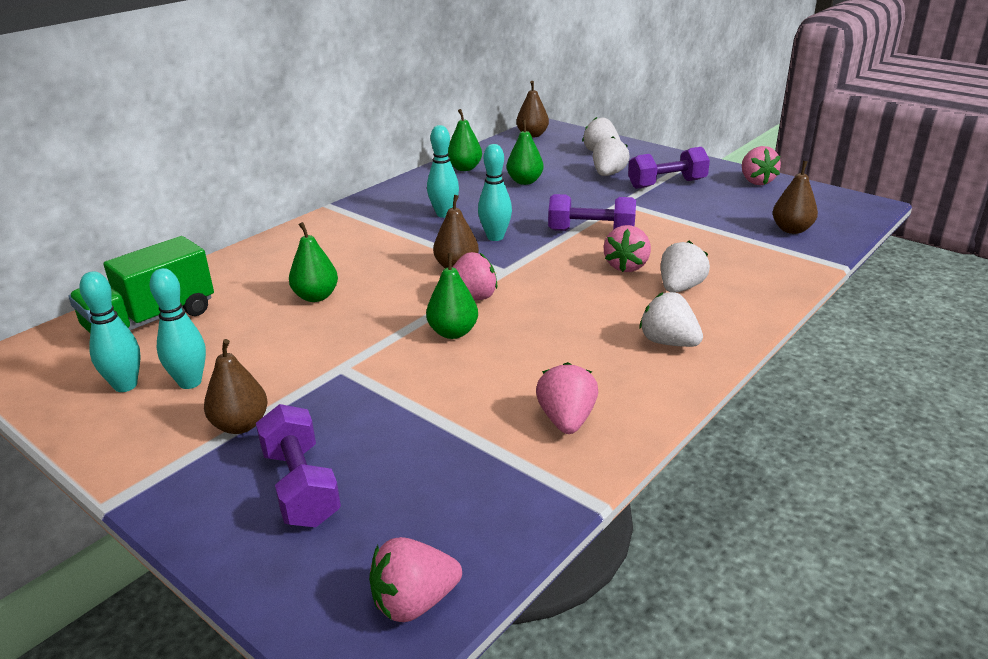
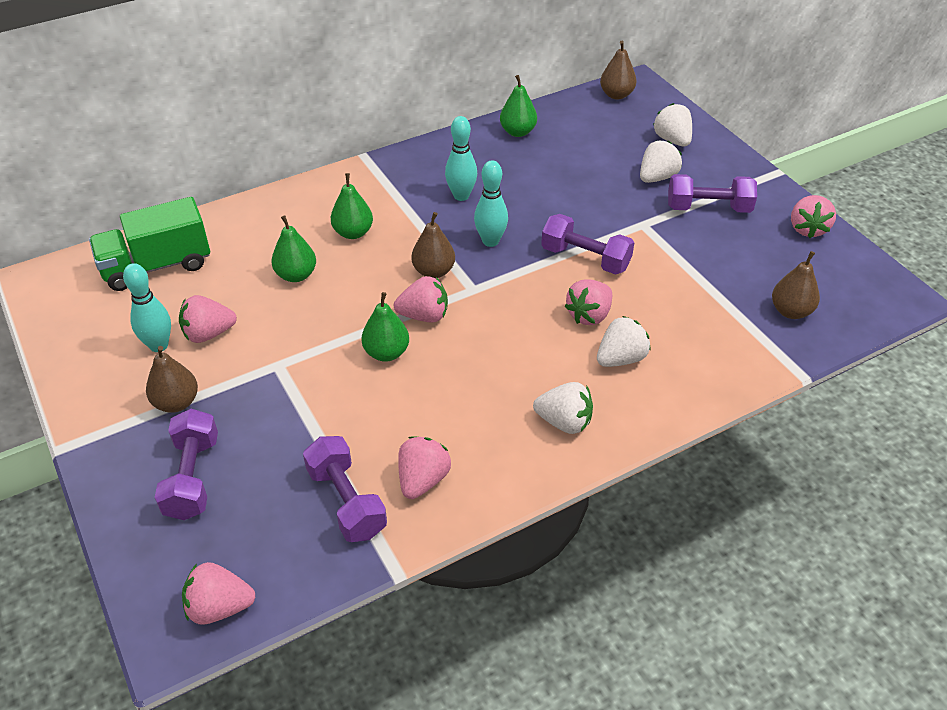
camera: 20 degrees right, 15 degrees up
turquoise bowling pin [79,271,141,392] -> none
green pear [507,120,544,185] -> green pear moved to [331,173,373,239]
white strawberry [640,292,703,347] -> white strawberry turned 135 degrees clockwise [533,382,593,434]
none -> pink strawberry [179,295,237,343]
none -> purple dumbbell [303,436,387,542]

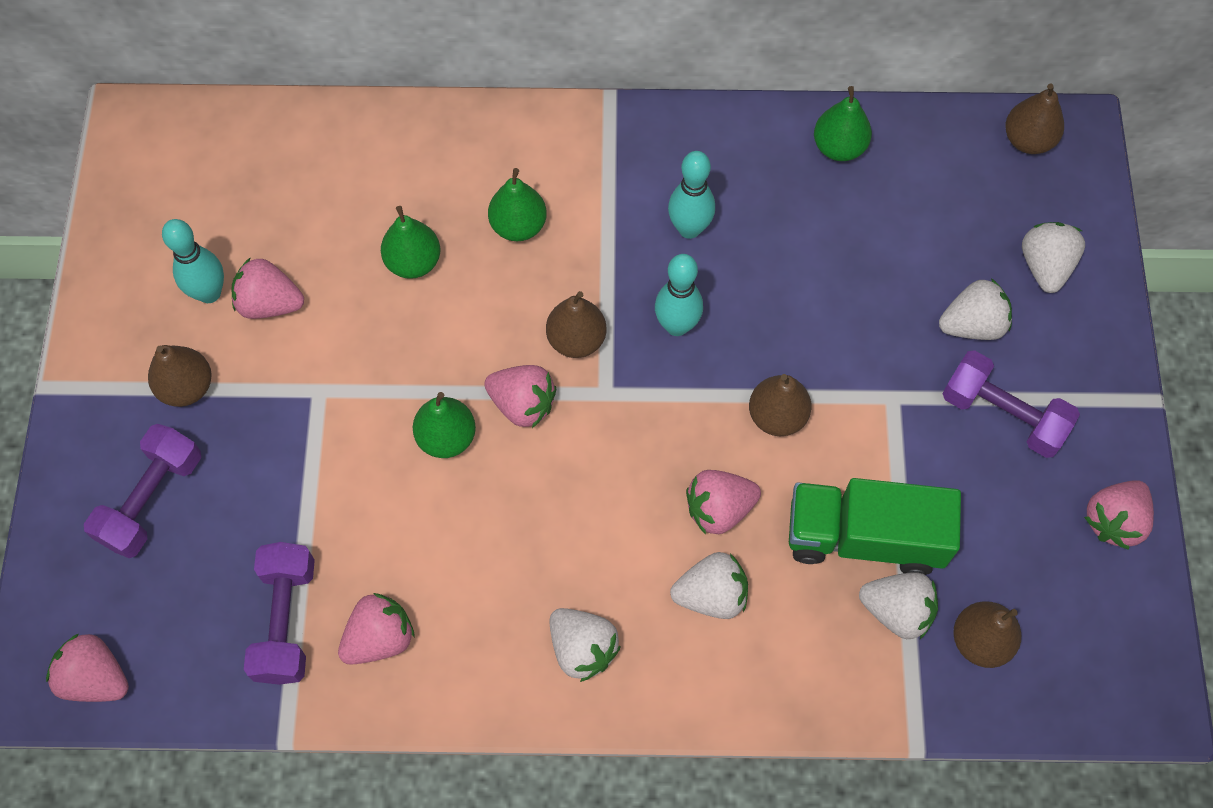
camera: 30 degrees right, 20 degrees up
green truck [89,197,210,291] -> green truck moved to [789,478,961,575]
purple dumbbell [541,214,634,275] -> brown pear [749,374,812,436]
none -> white strawberry [859,572,938,639]

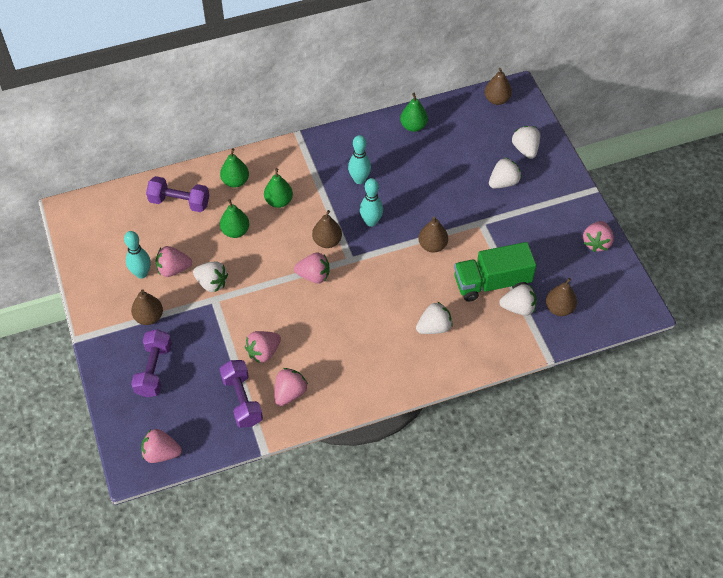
camera: 20 degrees left, 10 degrees down
green pear [413,392,476,458] -> green pear moved to [220,148,249,187]
white strawberry [549,608,621,682] -> white strawberry moved to [193,261,228,292]
pink strawberry [686,470,761,534] -> pink strawberry moved to [245,331,281,363]
purple dumbbell [942,350,1080,458] -> purple dumbbell moved to [146,176,209,212]

